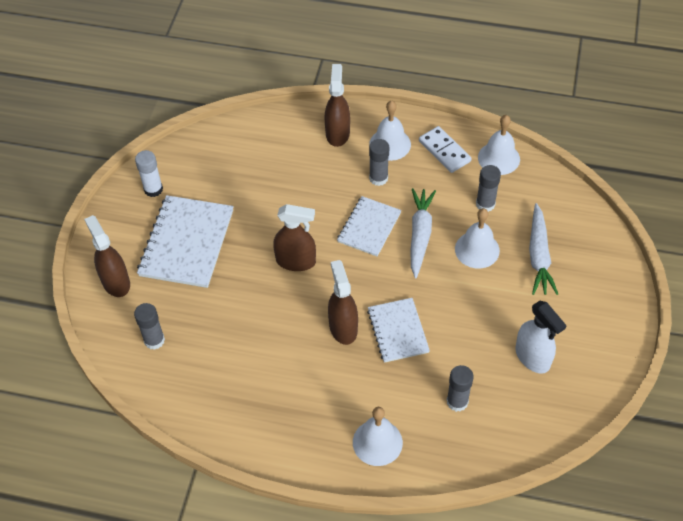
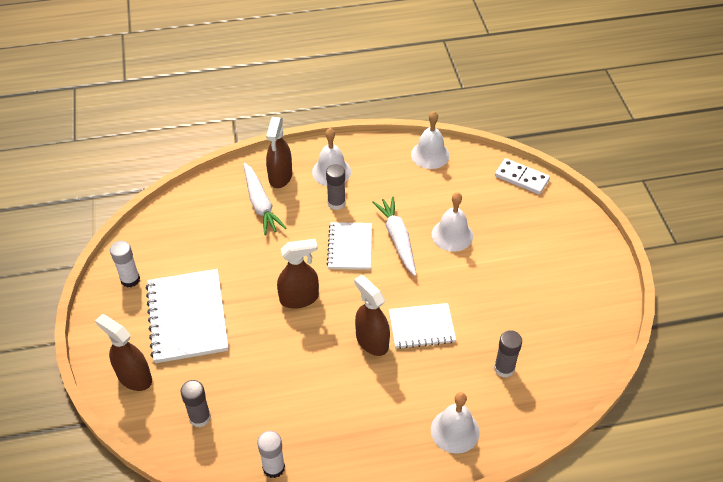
camera: 25 degrees left, 5 degrees down
brown spray bottle [325,64,350,147] -> brown spray bottle turned 150 degrees counterclockwise [266,117,292,188]
white notebook [367,298,430,363] -> white notebook turned 60 degrees counterclockwise [389,303,456,349]
white domino [419,126,472,173] -> white domino moved to [495,158,550,195]
grey glue stick [476,165,501,212] -> none
white spray bottle [515,301,567,374] -> none
white carrot [529,203,558,295] -> white carrot moved to [244,163,286,235]
none -> white glue stick [257,431,285,478]

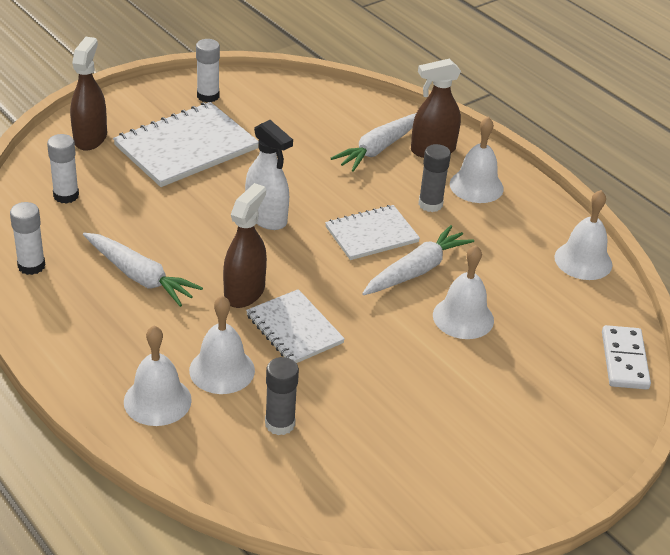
camera: 60 degrees right, 10 degrees down
grey glue stick [180,380,211,427] -> white glue stick [47,134,79,204]
brown spray bottle [277,239,319,308] -> white spray bottle [245,120,293,230]
none -> white carrot [83,233,203,307]
none -> white bell [189,296,255,394]

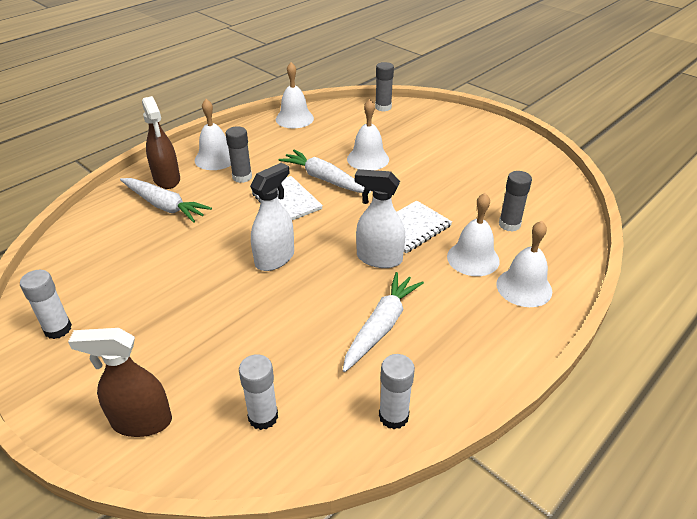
camera: 95 degrees left, 0 degrees up
white notebook [113,102,259,187] -> none
brown spray bottle [223,183,267,308] -> white spray bottle [355,169,405,268]
white domino [602,325,651,390] -> grey glue stick [375,62,394,112]

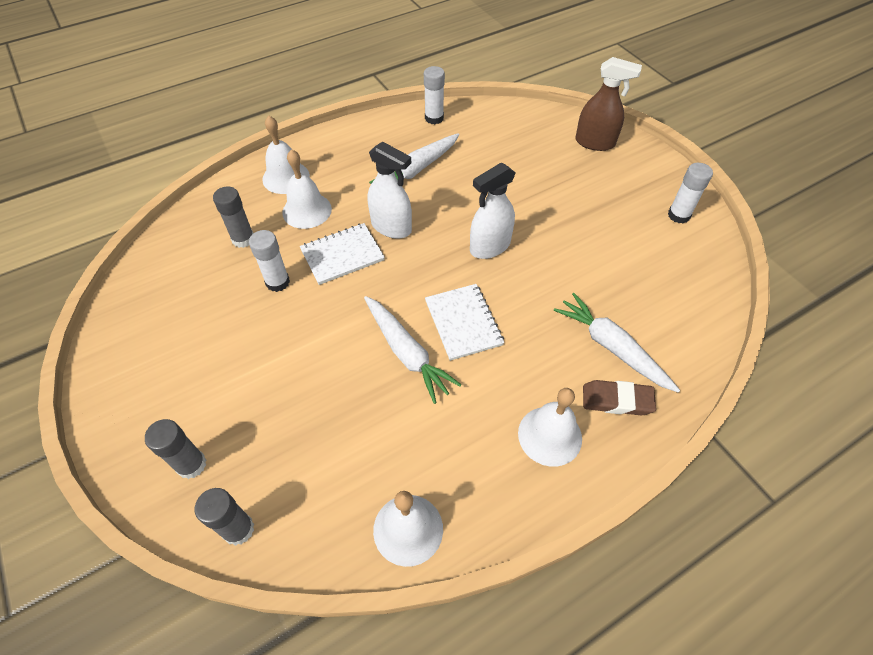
camera: 165 degrees left, 15 degrees up
brown spray bottle [142,96,180,189] -> brown eraser [583,380,656,415]
grey glue stick [225,126,252,183] -> grey glue stick moved to [145,419,206,479]
white glue stick [239,354,278,430] -> white glue stick moved to [249,230,290,292]
white bell [347,99,389,170] -> none

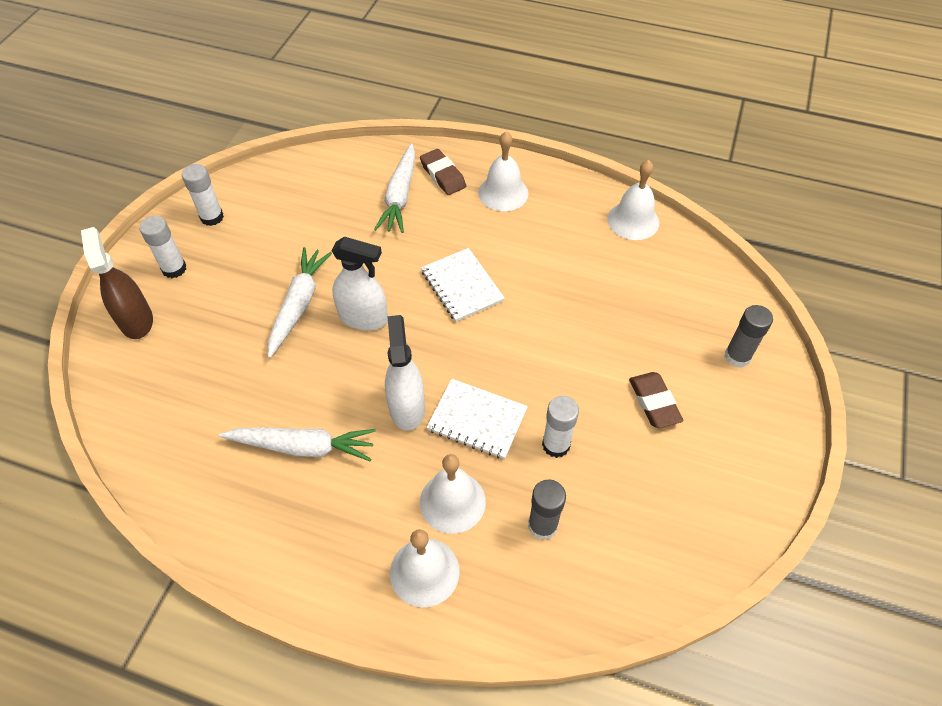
camera: 130 degrees left, 0 degrees up
grey glue stick [195,488,254,546] -> none
white carrot [364,296,462,404] -> white carrot moved to [268,247,332,358]
white glue stick [424,66,445,124] -> white glue stick moved to [139,216,187,278]
white notebook [425,284,504,361] -> white notebook turned 60 degrees counterclockwise [421,248,505,322]
none -> brown eraser [629,372,684,428]

